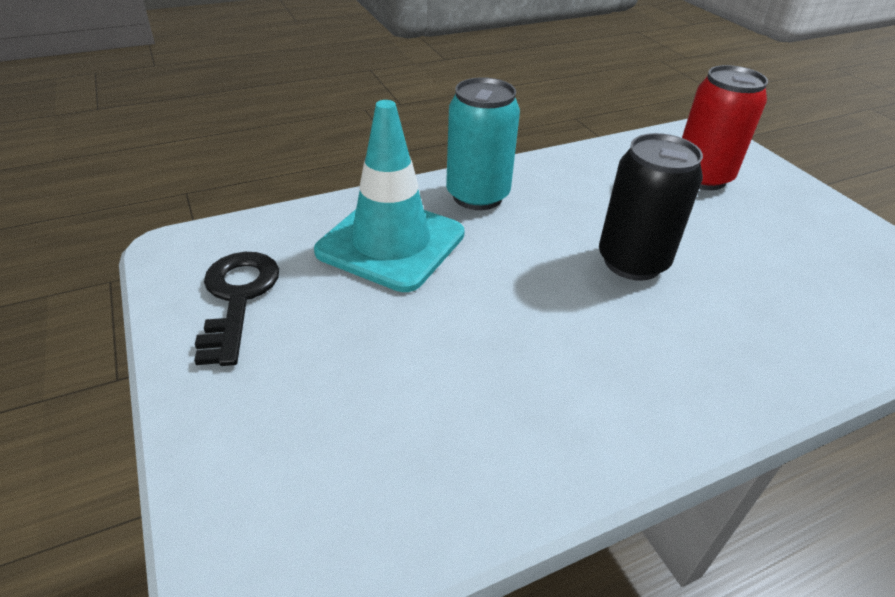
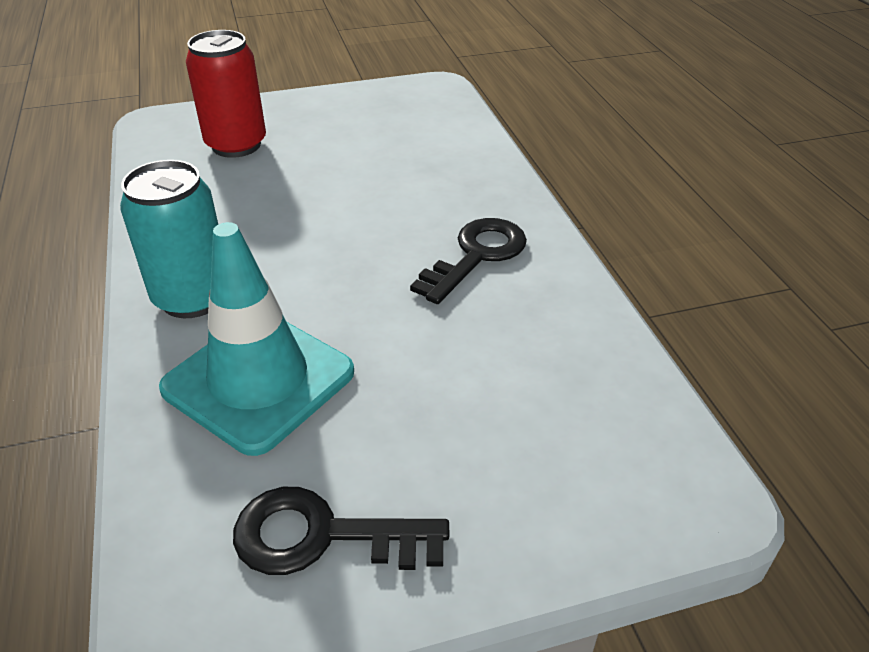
camera: 80 degrees left, 0 degrees up
black can [599,133,703,281] -> none
none -> black key [410,218,527,304]

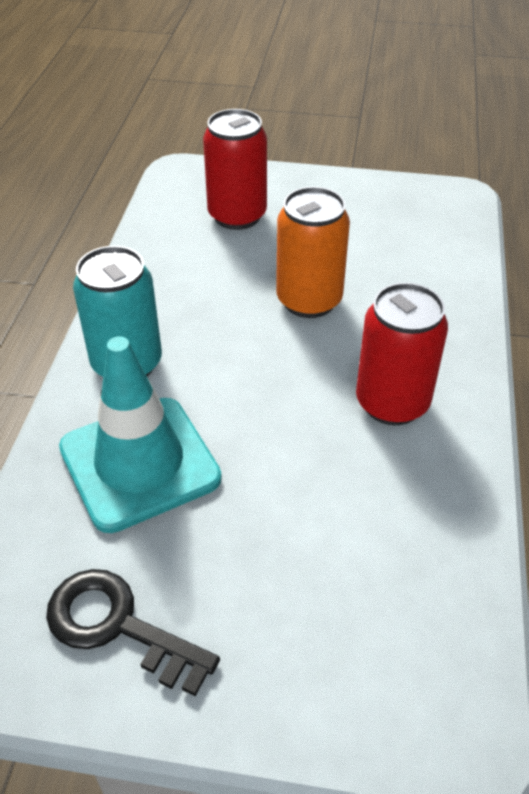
camera: 25 degrees right, 5 degrees up
black key [410,218,527,304] -> red can [356,283,448,425]
none -> orange can [276,187,350,318]

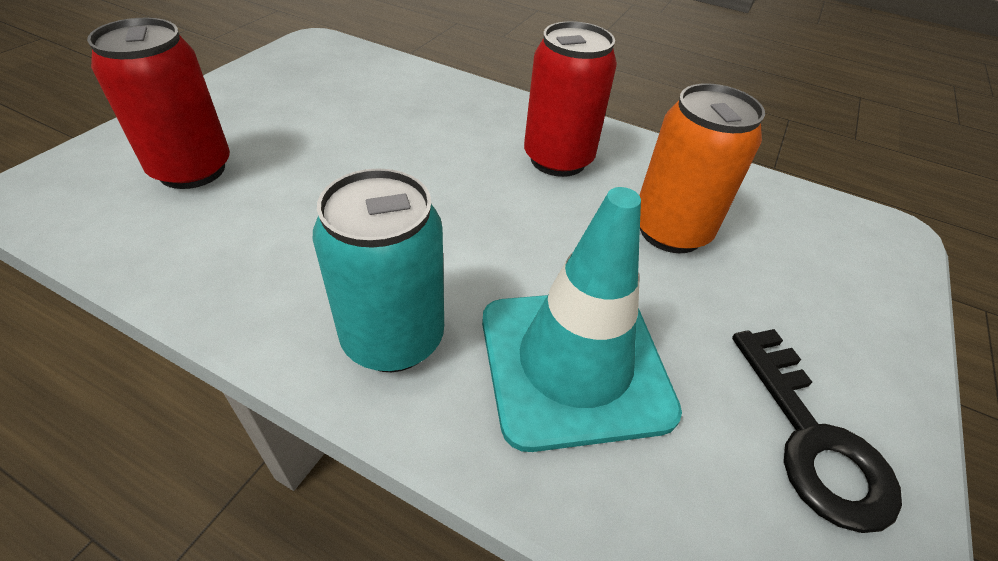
camera: 75 degrees left, 0 degrees up
black key [46,569,220,696] -> black key turned 60 degrees counterclockwise [732,329,902,533]
orange can [276,187,350,318] -> orange can moved to [639,83,765,253]

